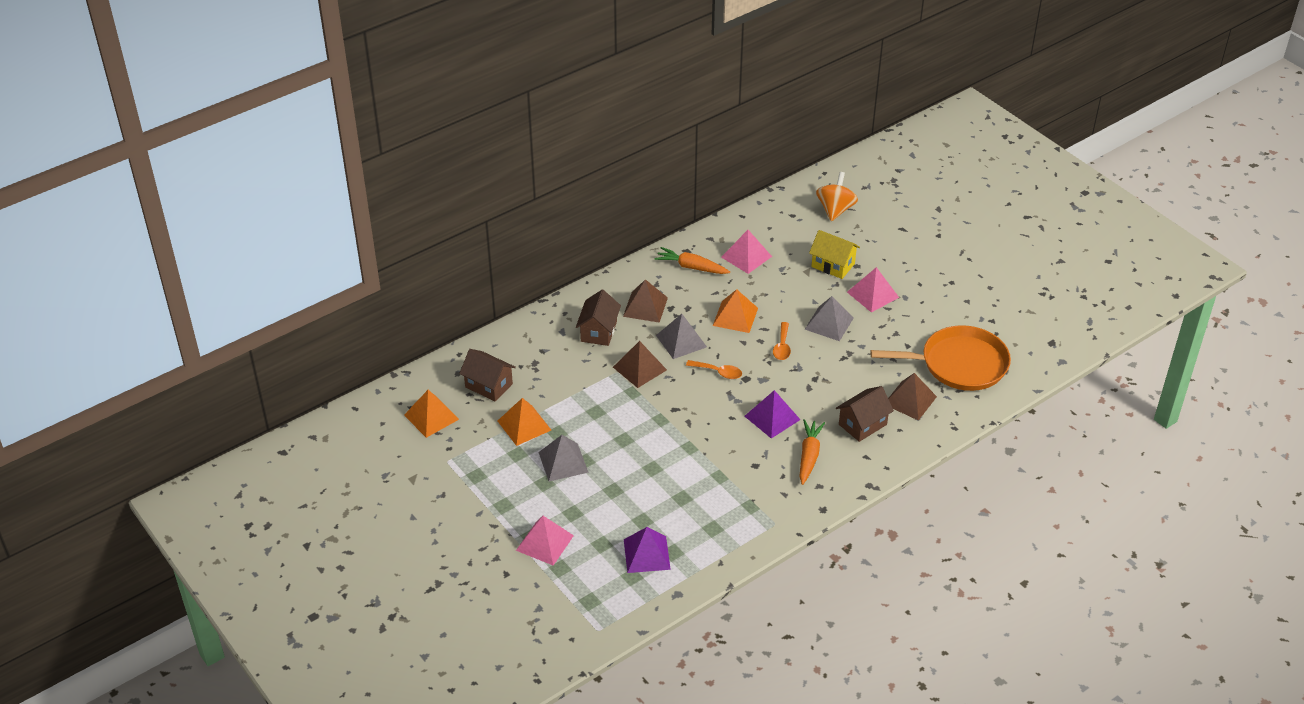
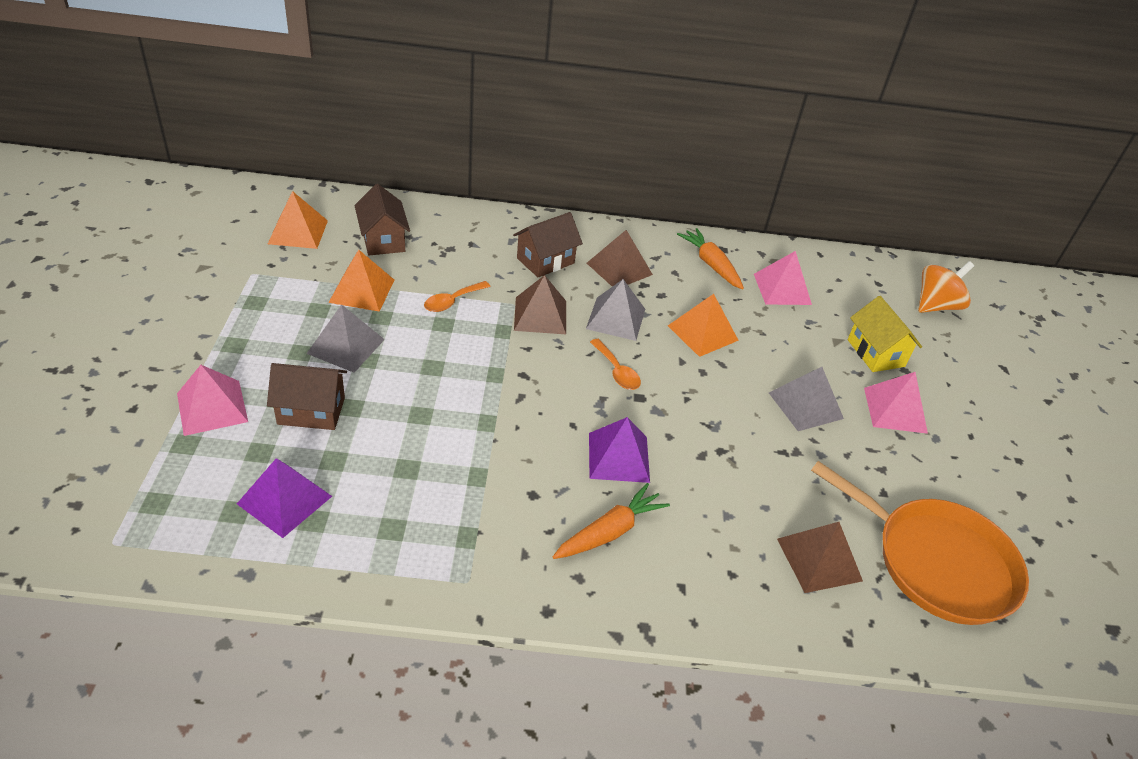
camera: 35 degrees right, 0 degrees up
orange spoon [773,322,791,360] -> orange spoon moved to [424,281,491,312]
brown house [836,386,894,442] -> brown house moved to [267,363,347,430]

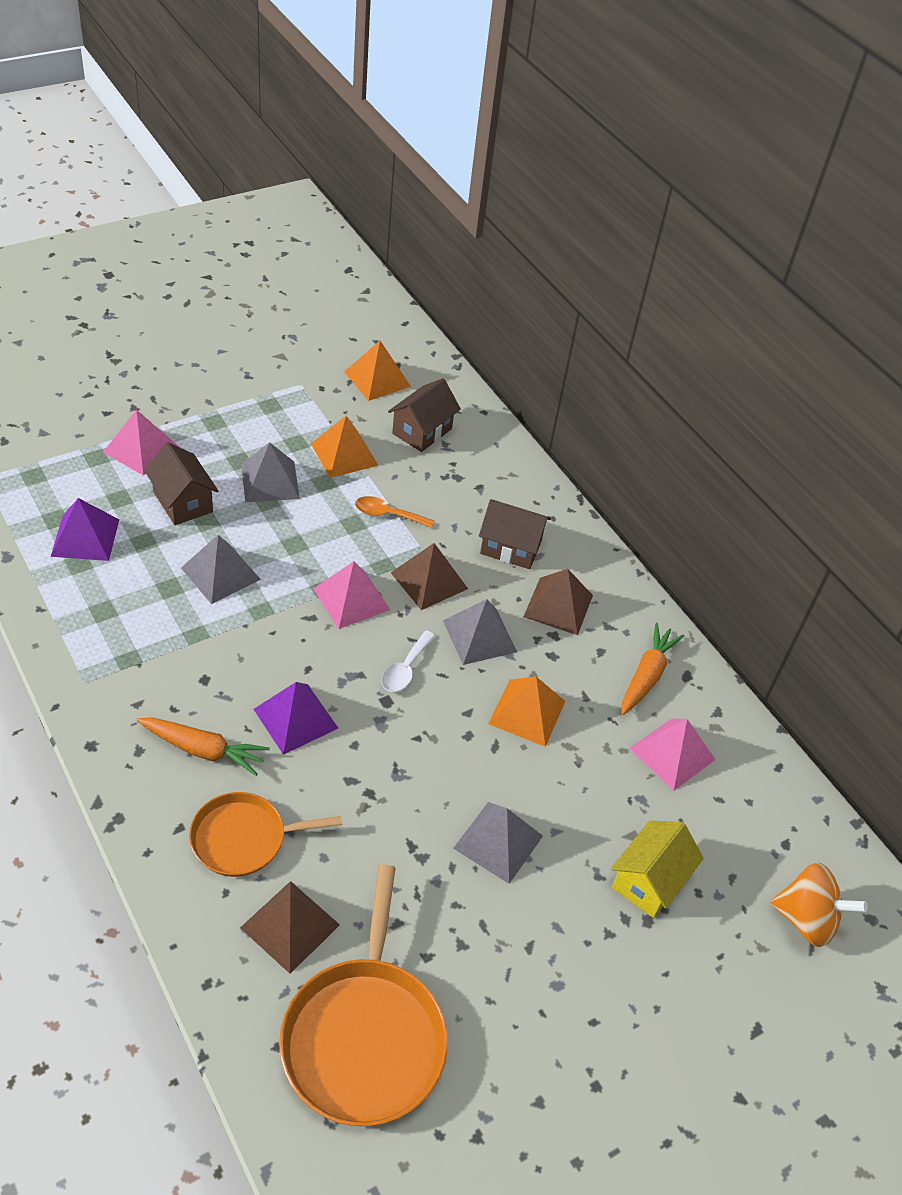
camera: 55 degrees right, 5 degrees up
orange spoon [590,339,641,390] -> white spoon [382,631,435,692]
pink pyramid [864,372,928,434] -> pink pyramid moved to [313,561,390,629]
none -> grey pyramid [181,535,261,604]
none -> orange pan [189,792,342,877]

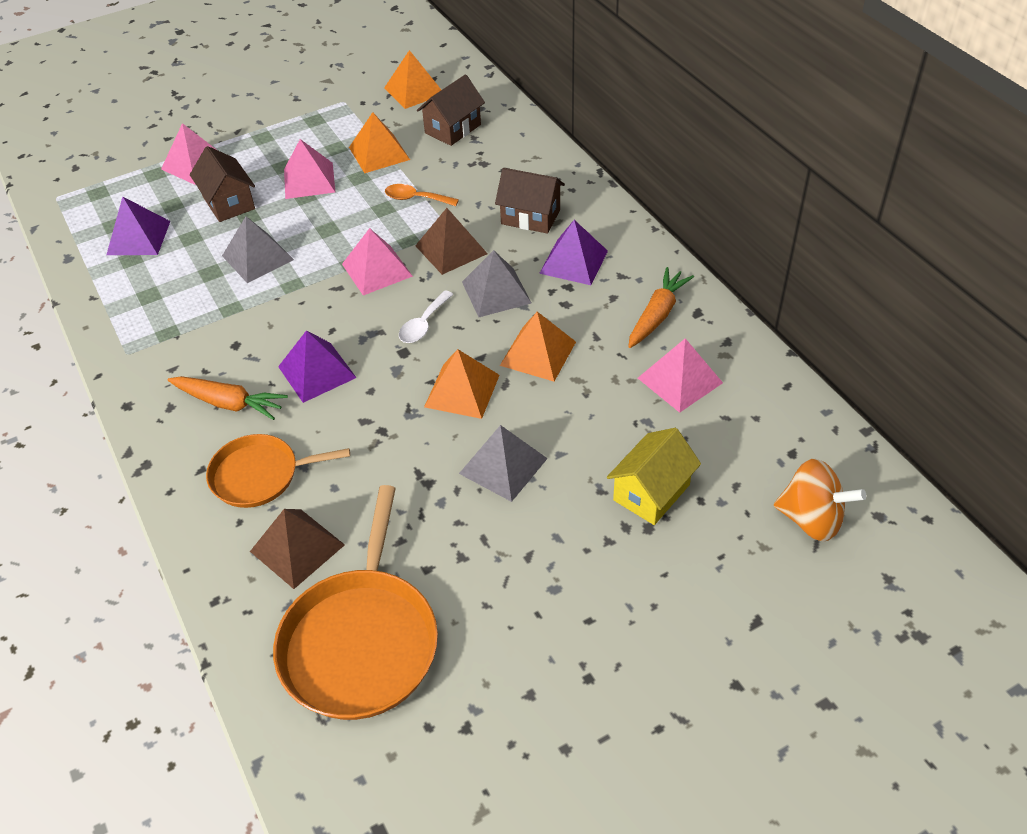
camera: 10 degrees right, 0 degrees up
grey pyramid [241,442,300,502] -> pink pyramid [284,139,335,199]
brown pyramid [523,569,593,635] -> purple pyramid [539,220,608,285]
none -> orange pyramid [424,349,500,419]

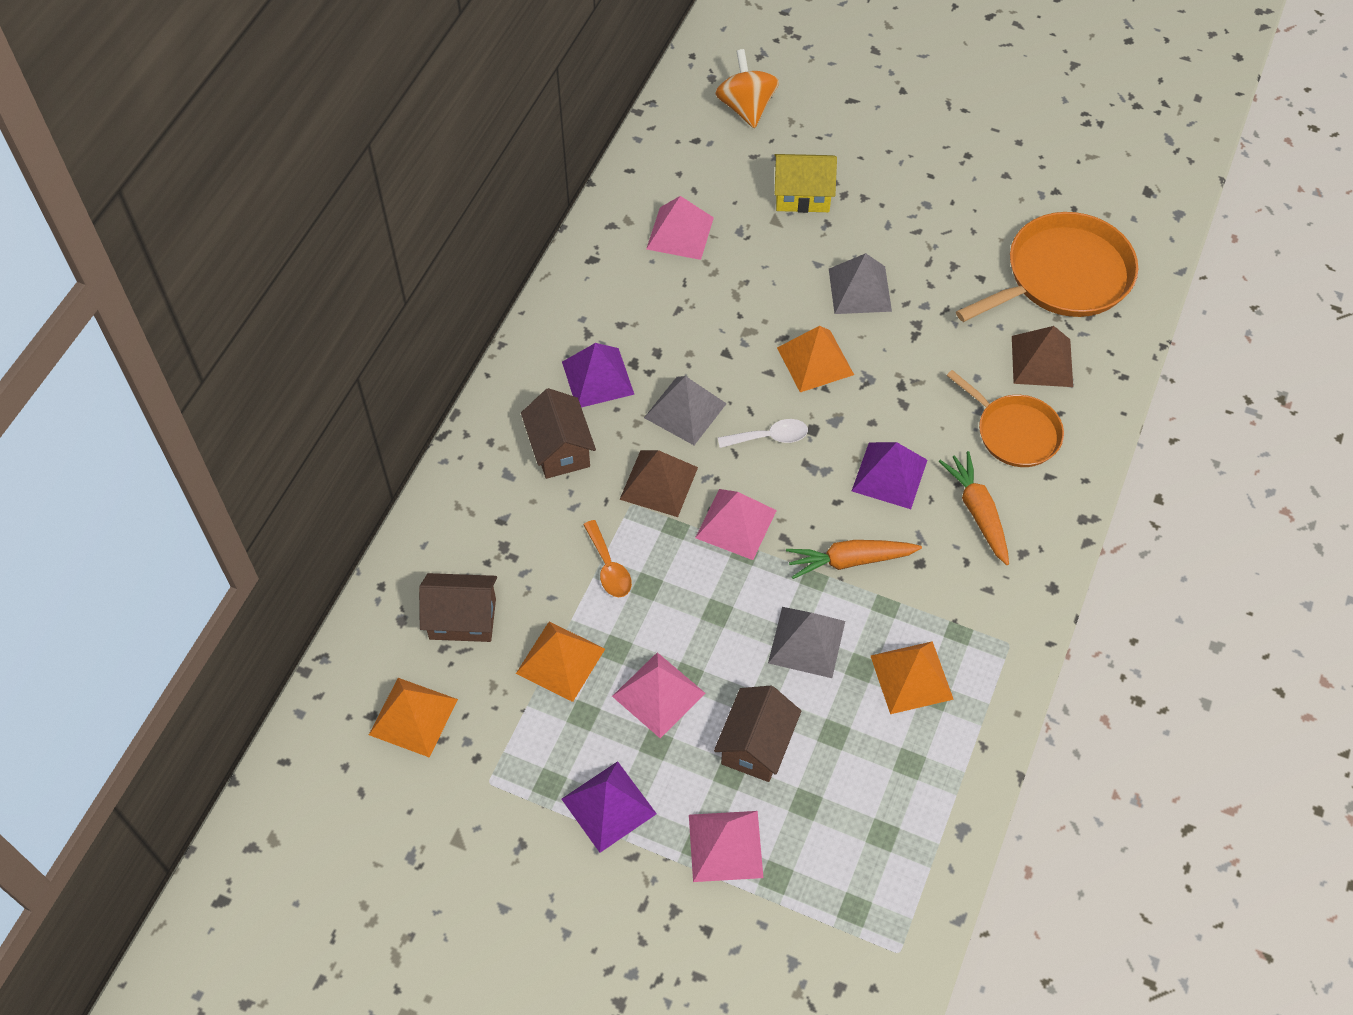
camera: 130 degrees left, 10 degrees up
purple pyramid [106,197,170,255] -> purple pyramid moved to [562,761,657,853]
orange pyramid [500,312,576,381] -> orange pyramid moved to [871,641,954,714]
orange carrot [628,267,694,348] -> orange carrot moved to [786,540,922,579]

